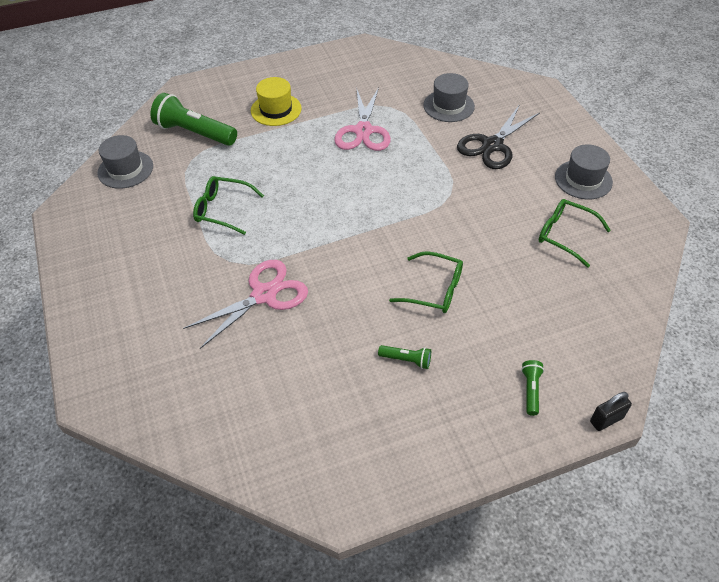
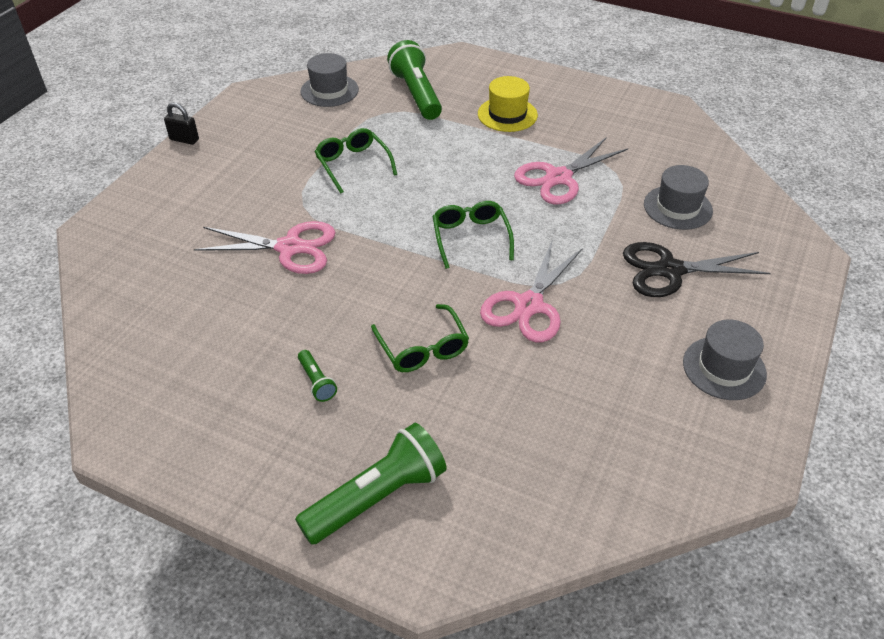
camera: 45 degrees right, 5 degrees down
green flashlight [521,360,544,416] -> green flashlight [295,423,447,545], size x2.16
green glasses [539,199,611,268] -> green glasses moved to [433,201,514,269]
black padlock [590,392,632,431] -> black padlock moved to [164,103,199,145]
none -> pink scissors [480,239,583,342]

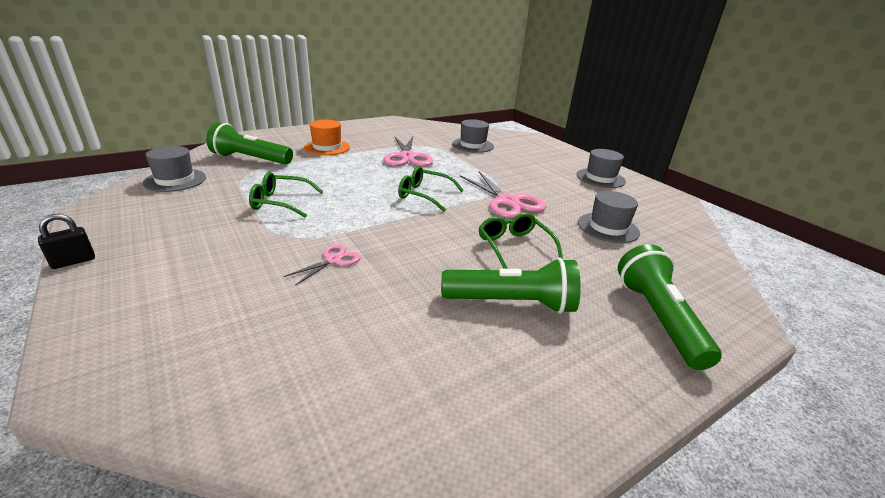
camera: 60 degrees left, 15 degrees down
pink scissors [194,221,336,274] -> pink scissors [284,244,361,286], size x0.54
green flashlight [298,350,337,402] -> green flashlight [441,258,581,314], size x2.16
green glasses [371,304,469,372] -> green glasses turned 120 degrees counterclockwise [479,213,563,269]
yellow hat [478,76,538,132] -> orange hat [304,120,350,155]
black scissors [623,242,771,297] -> none
none -> grey hat [578,191,640,243]

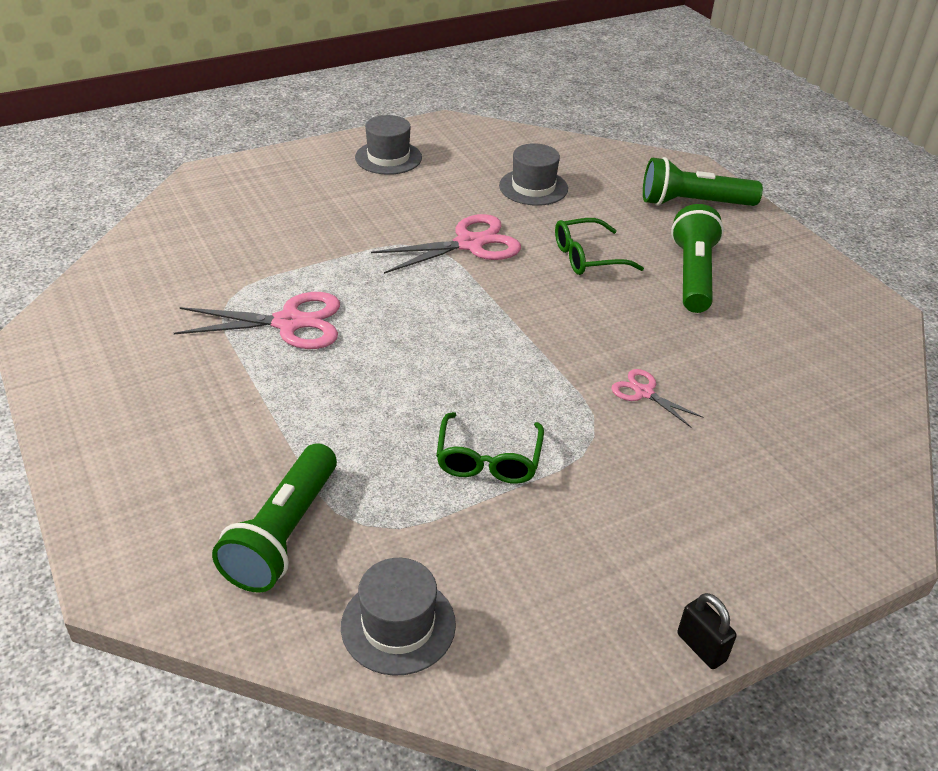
camera: 85 degrees left, 10 degrees up
orange hat [304,120,350,155] -> none
green glasses [398,166,464,212] -> none
grey hat [452,119,494,153] -> none

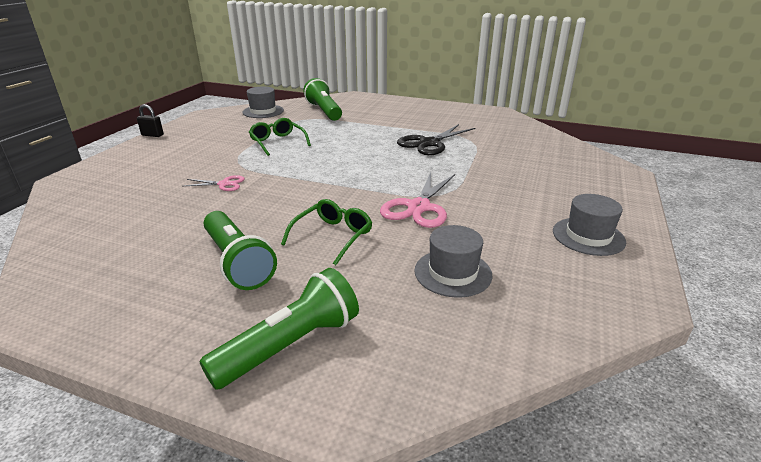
camera: 140 degrees right, 10 degrees down
pink scissors [174,292,340,349] -> black scissors [397,124,475,155]

